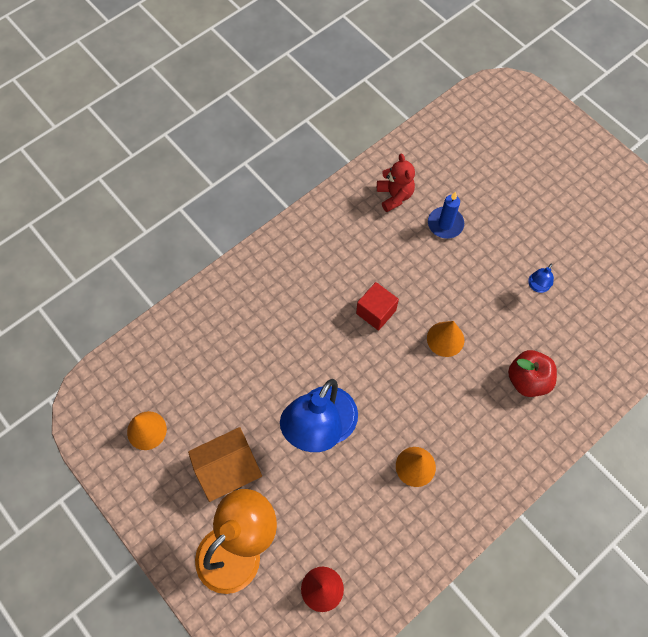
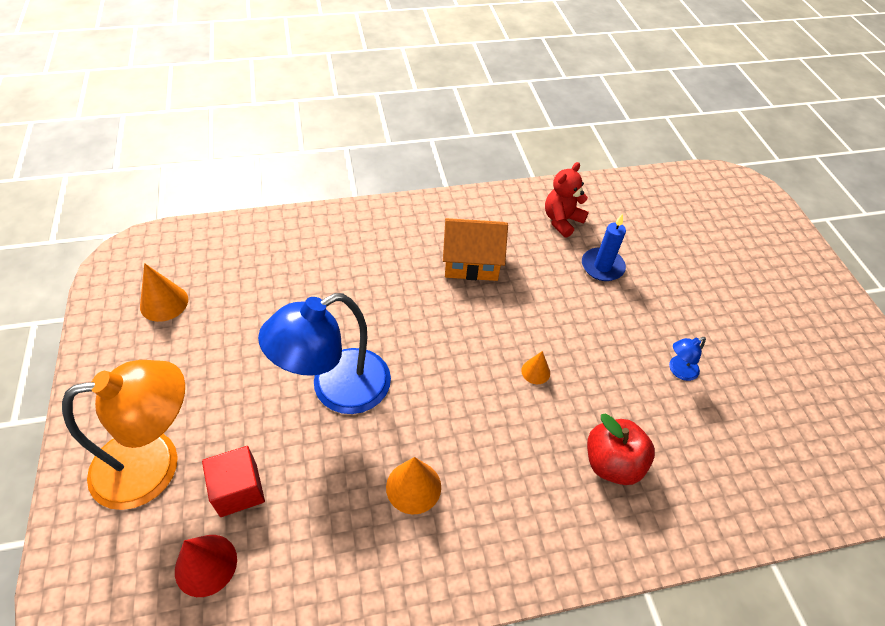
camera: 25 degrees right, 15 degrees down
orange house [188,427,262,502] -> orange house moved to [443,218,508,281]
red cube [356,282,399,331] -> red cube moved to [202,446,265,517]
red teddy bear [377,154,415,212] -> red teddy bear turned 150 degrees counterclockwise [545,162,589,238]
orange cone [427,321,464,357] -> orange cone [521,351,550,384], size x0.60

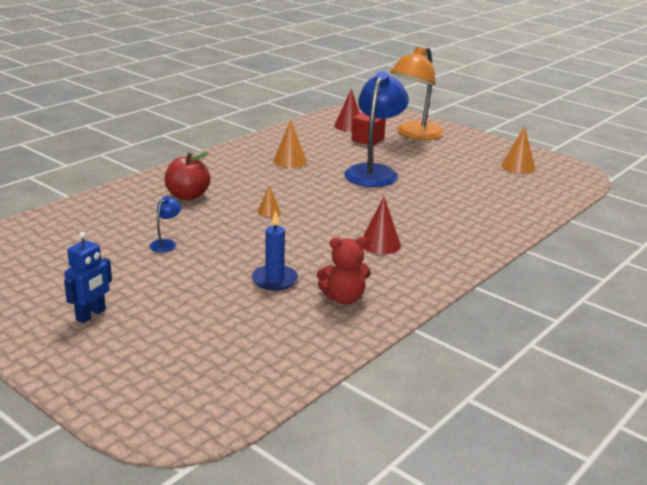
camera: 145 degrees right, 25 degrees down
orange house [443,218,508,281] -> red cone [363,197,401,254]
red teddy bear [545,162,589,238] -> red teddy bear turned 75 degrees clockwise [317,236,371,305]
none -> blue robot [64,232,112,323]

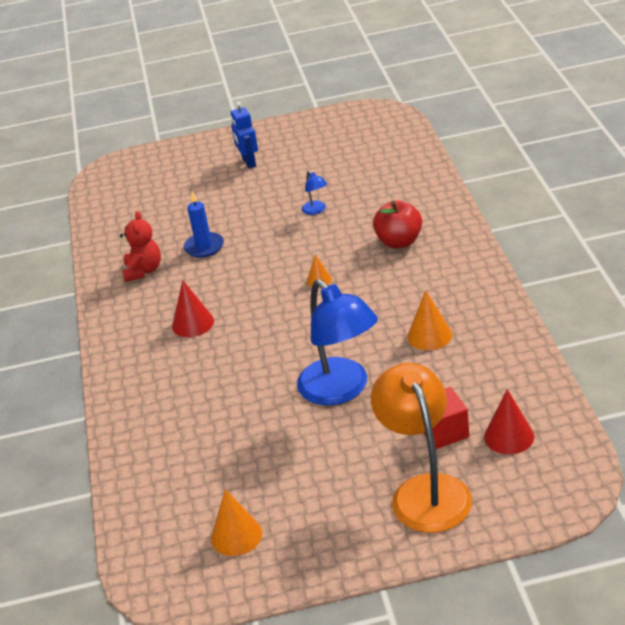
camera: 135 degrees right, 10 degrees up
red teddy bear [317,236,371,305] -> red teddy bear turned 150 degrees clockwise [120,211,161,282]

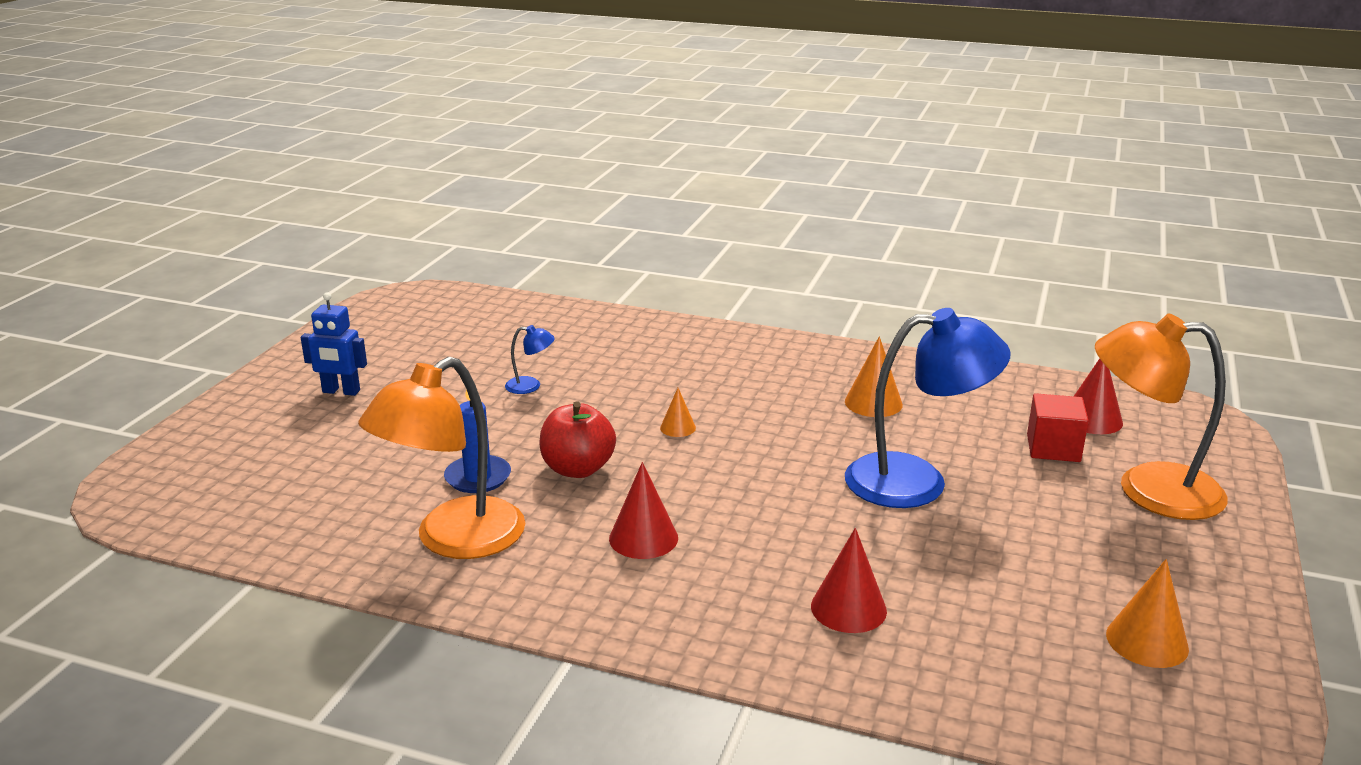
camera: 65 degrees left, 10 degrees down
red teddy bear [120,211,161,282] -> orange lamp [358,357,525,559]
red apple [373,200,422,248] -> red apple moved to [539,401,616,478]
none -> red cone [811,528,887,633]

